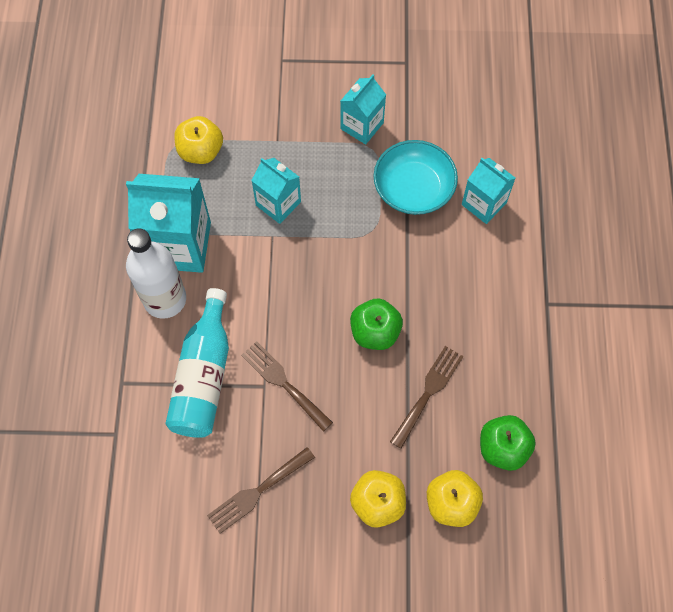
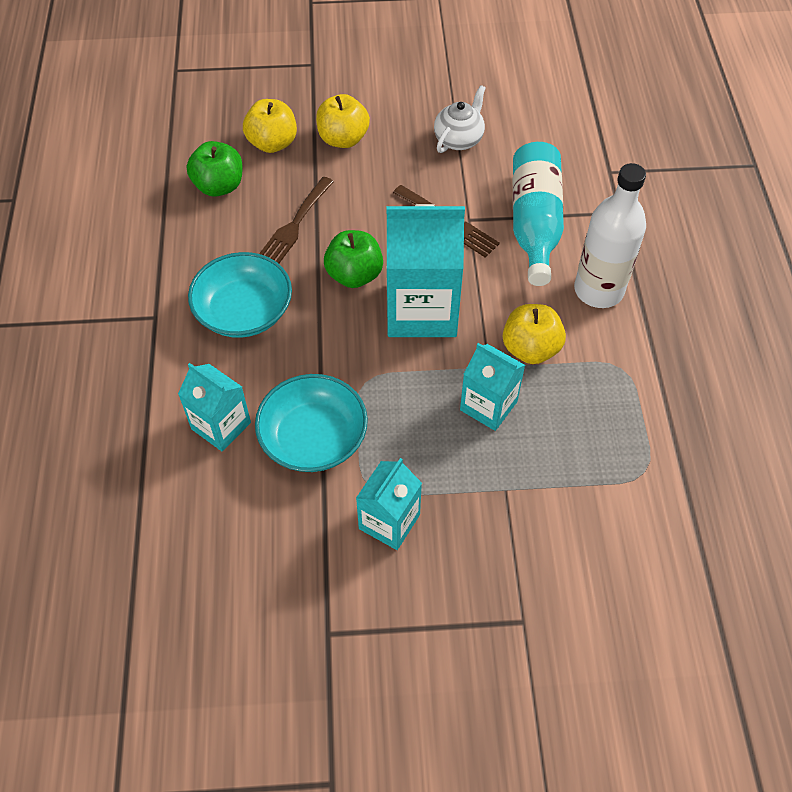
camera: 175 degrees right, 10 degrees down
turquoise carton [126,174,211,273] -> turquoise carton moved to [387,204,465,337]
yellow apple [174,116,223,164] -> yellow apple moved to [503,304,566,364]
brown fork [207,447,315,534] -> white teapot [434,85,486,153]
none -> turquoise bowl [188,252,292,338]

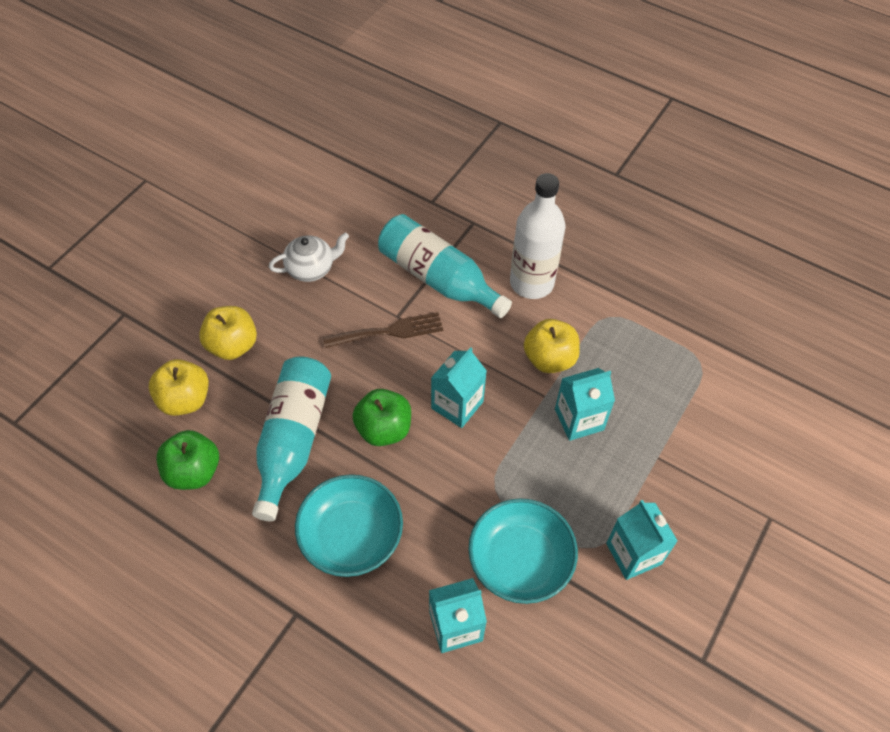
camera: 55 degrees left, 0 degrees up
brown fork [259,177,334,264] -> turquoise bottle [252,356,331,521]
turquoise carton [387,204,465,337] -> turquoise carton [431,347,487,428], size x0.58
white teapot [434,85,486,153] -> white teapot turned 90 degrees clockwise [269,233,349,282]

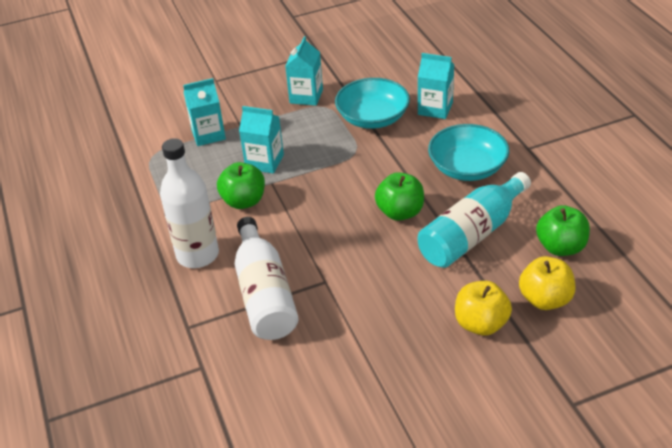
camera: 140 degrees left, 15 degrees down
white teapot [269,233,349,282] -> none
brown fork [323,312,443,348] -> none
turquoise bottle [378,214,512,318] -> white bottle [235,217,299,340]
turquoise carton [431,347,487,428] -> turquoise carton moved to [183,78,226,146]
yellow apple [524,319,580,373] -> green apple [217,162,265,209]

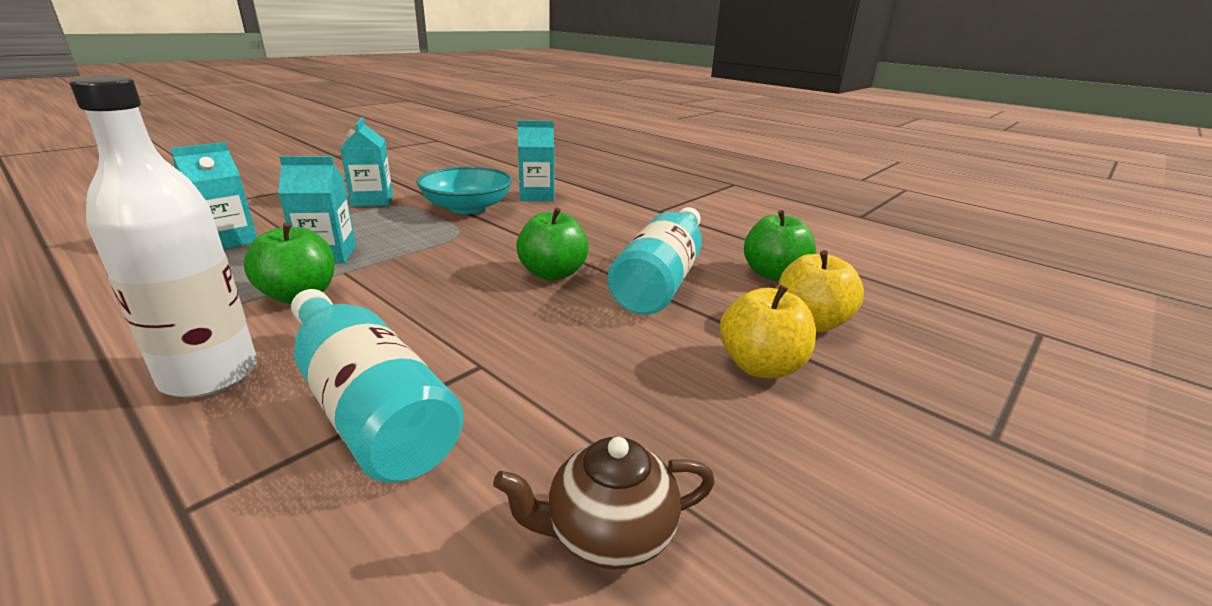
camera: 30 degrees left, 15 degrees down
white bottle [235,217,299,340] -> turquoise bottle [291,289,464,483]
turquoise bowl [428,124,509,181] -> none
none -> brown teapot [493,437,715,569]

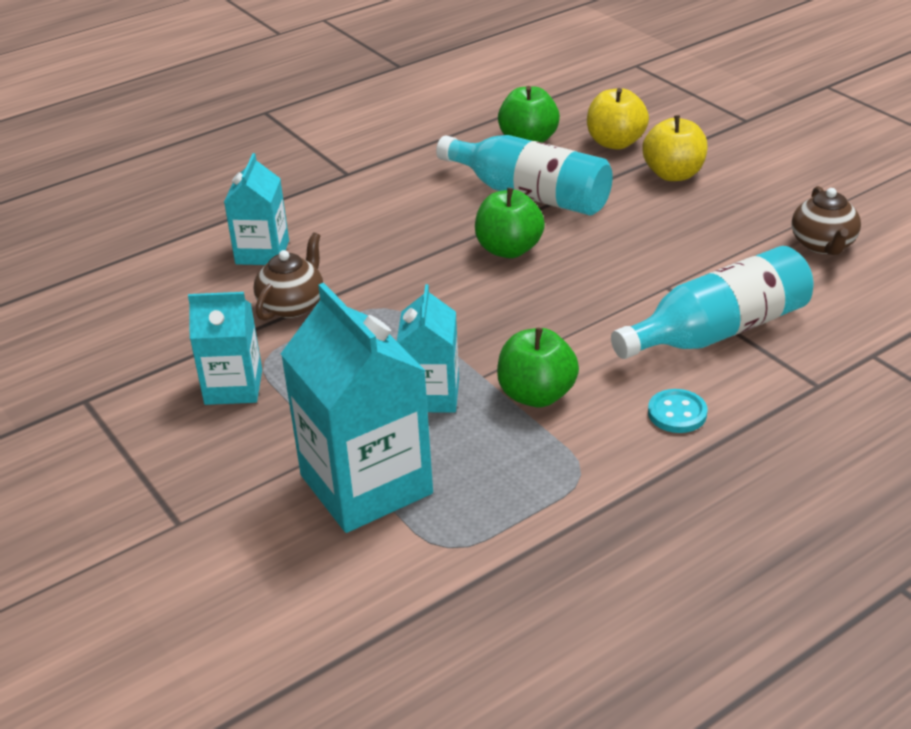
camera: 75 degrees left, 10 degrees up
white bottle [69,76,257,398] -> turquoise button [648,389,707,433]
turquoise carton [170,142,257,249] -> turquoise carton [281,283,433,533], size x1.71
turquoise bowl [416,167,512,214] -> brown teapot [254,232,323,321]

